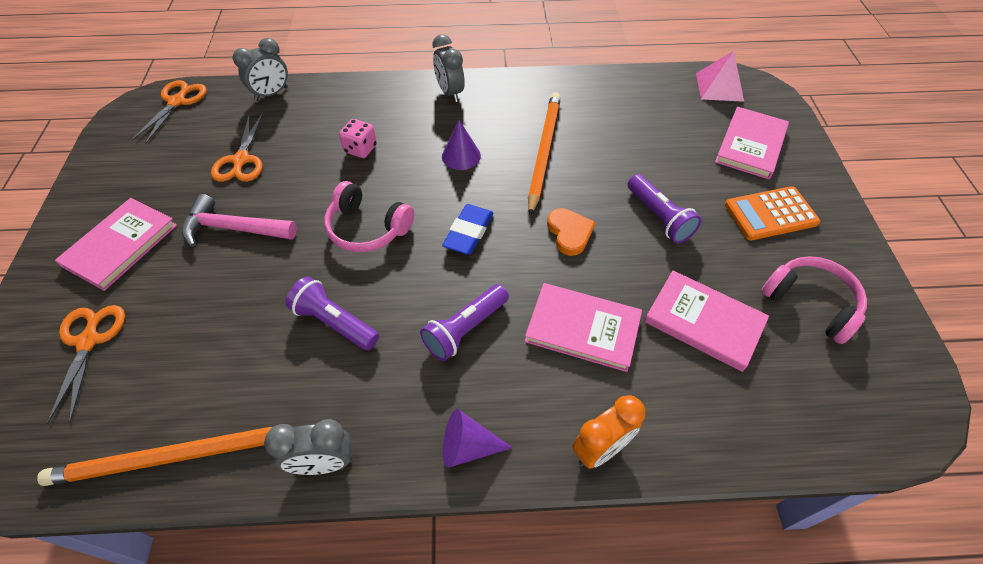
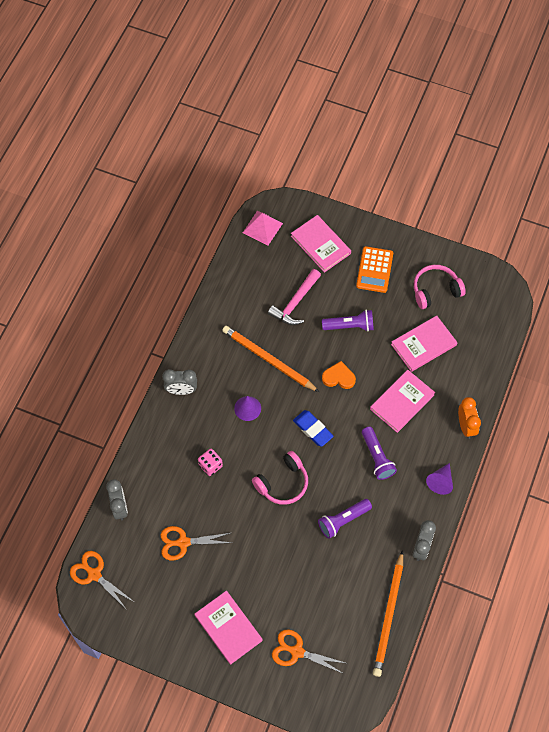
camera: 65 degrees left, 10 degrees up
pink hammer [182,194,297,247] -> pink hammer moved to [268,269,321,325]
orange scissors [211,113,263,182] -> orange scissors turned 150 degrees clockwise [161,526,232,560]

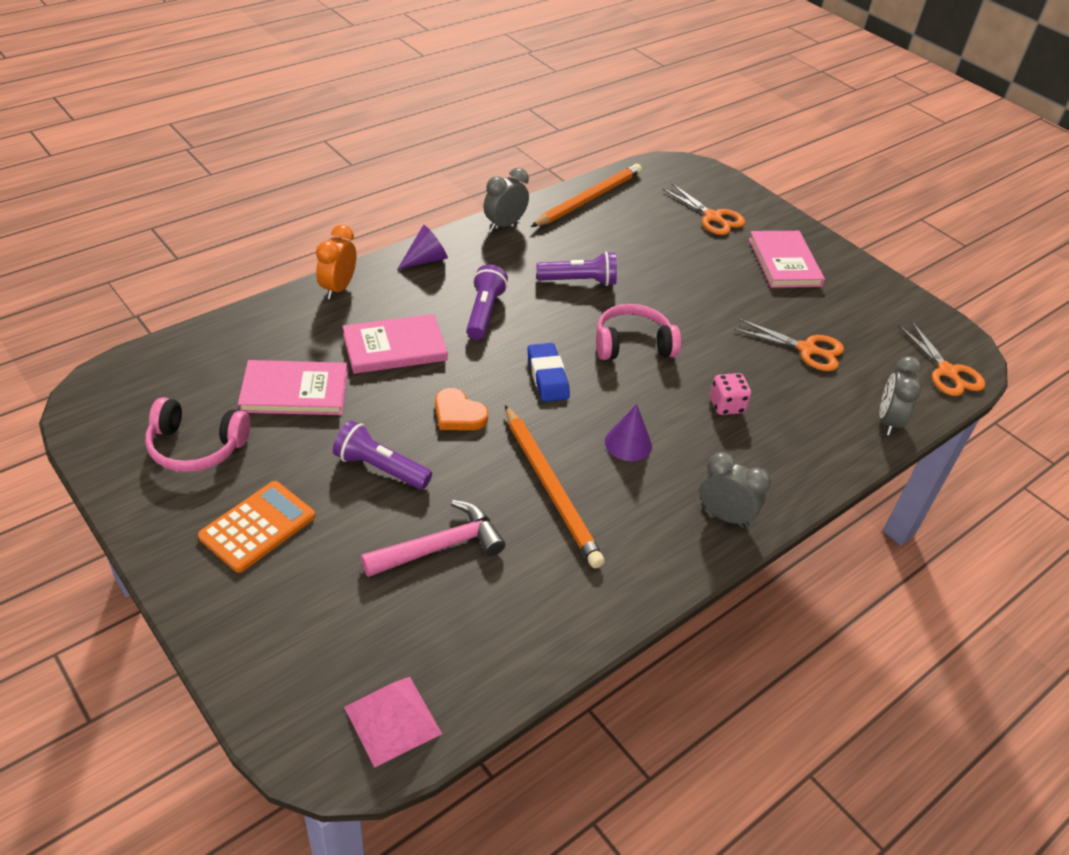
camera: 155 degrees left, 20 degrees down
pink book [291,215,351,273] -> none

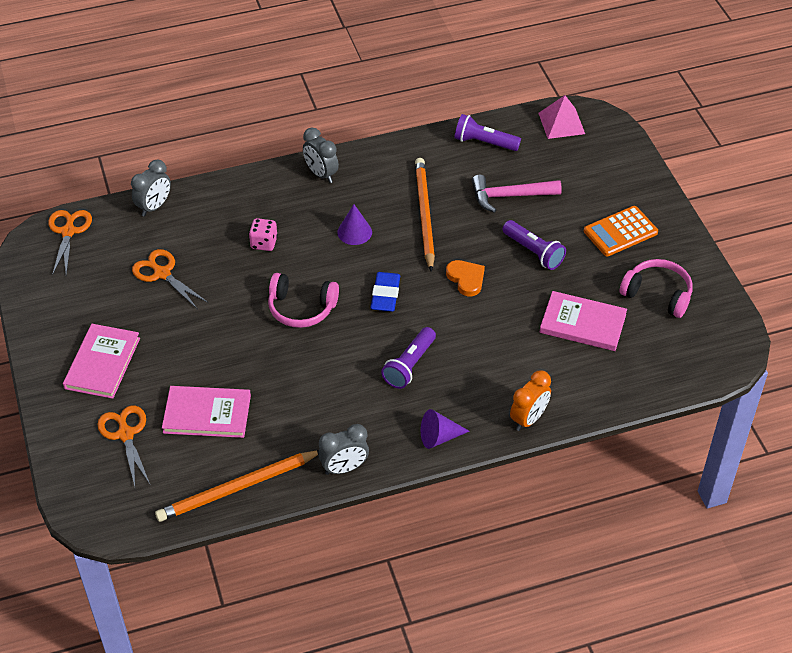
camera: 155 degrees left, 5 degrees up
pink book [342,314,448,374] -> pink book moved to [162,386,251,438]
purple flashlight [536,252,617,286] -> purple flashlight moved to [454,114,521,151]

